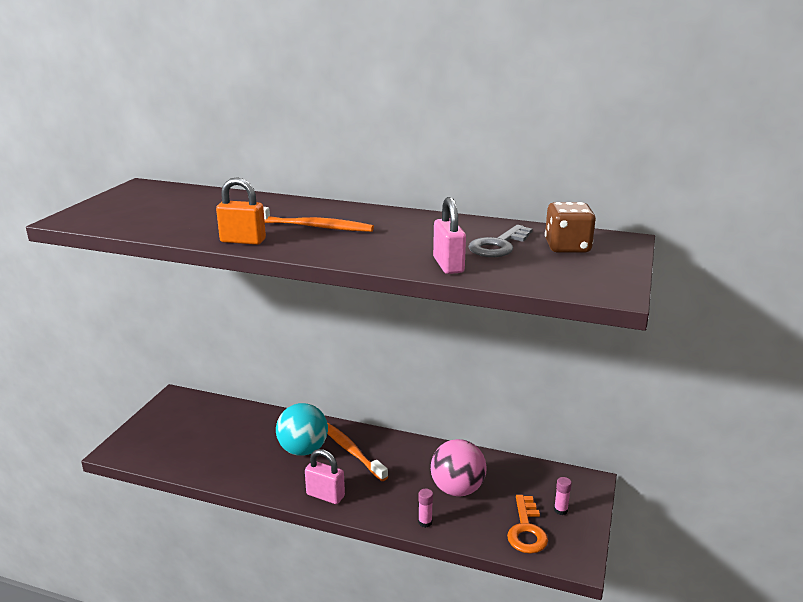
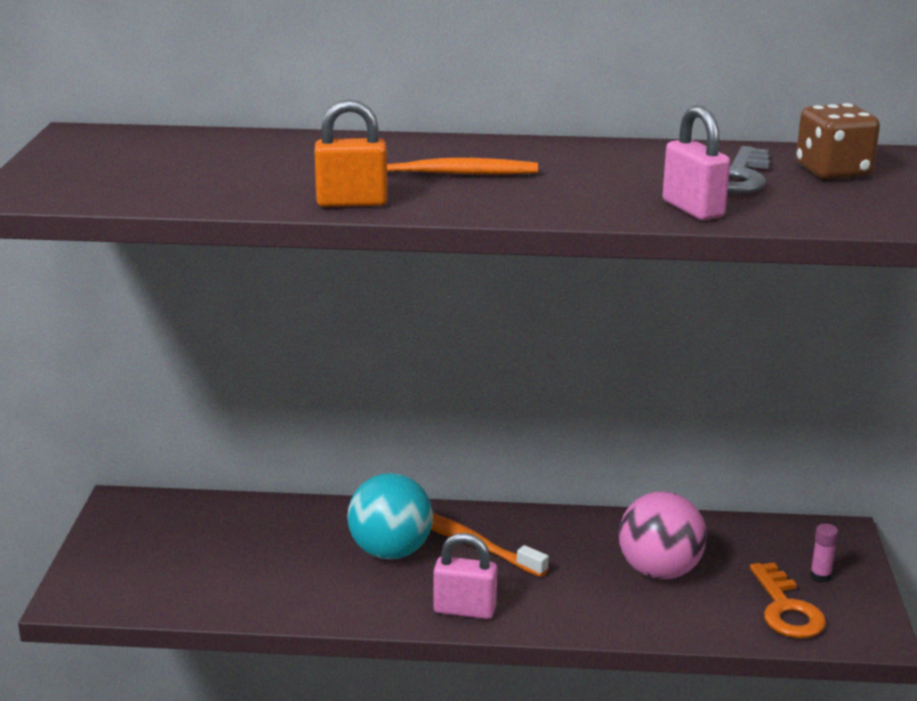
camera: 15 degrees left, 0 degrees up
pink glue stick [418,489,433,528] -> none

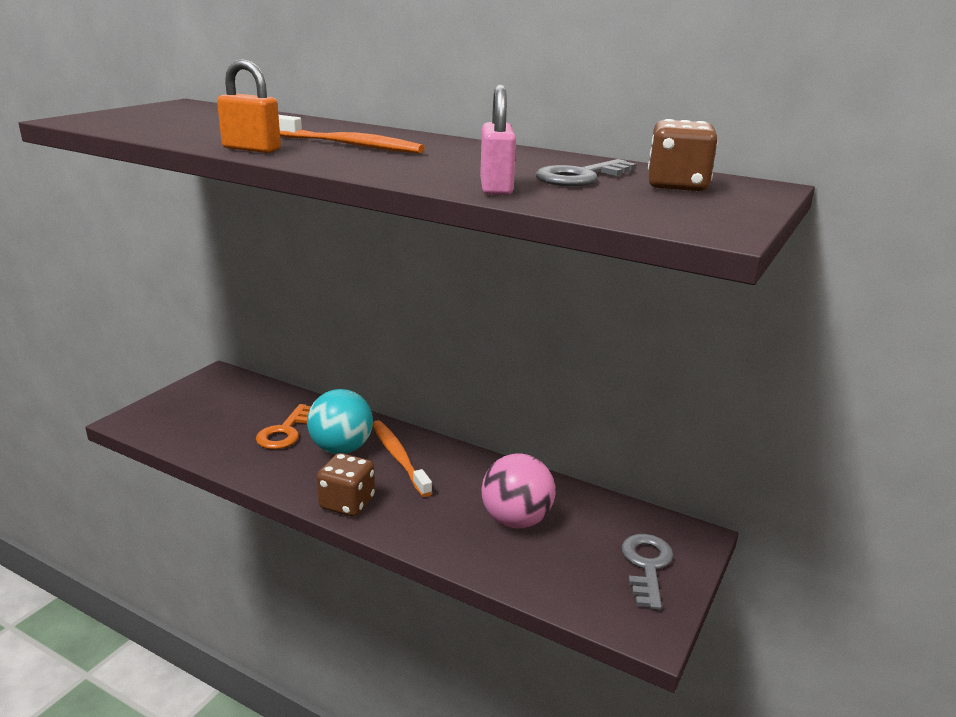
camera: 25 degrees right, 0 degrees up
pink padlock [433,533,497,619] -> brown dice [317,453,375,516]
orange key [750,563,826,638] -> orange key moved to [256,404,311,449]
pink glue stick [810,524,838,582] -> grey key [621,534,673,610]

